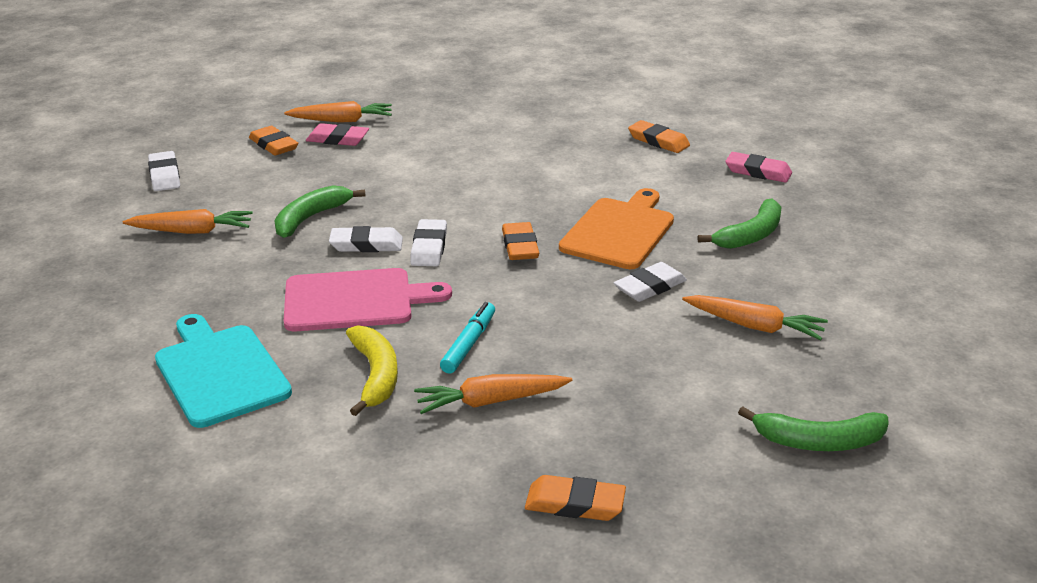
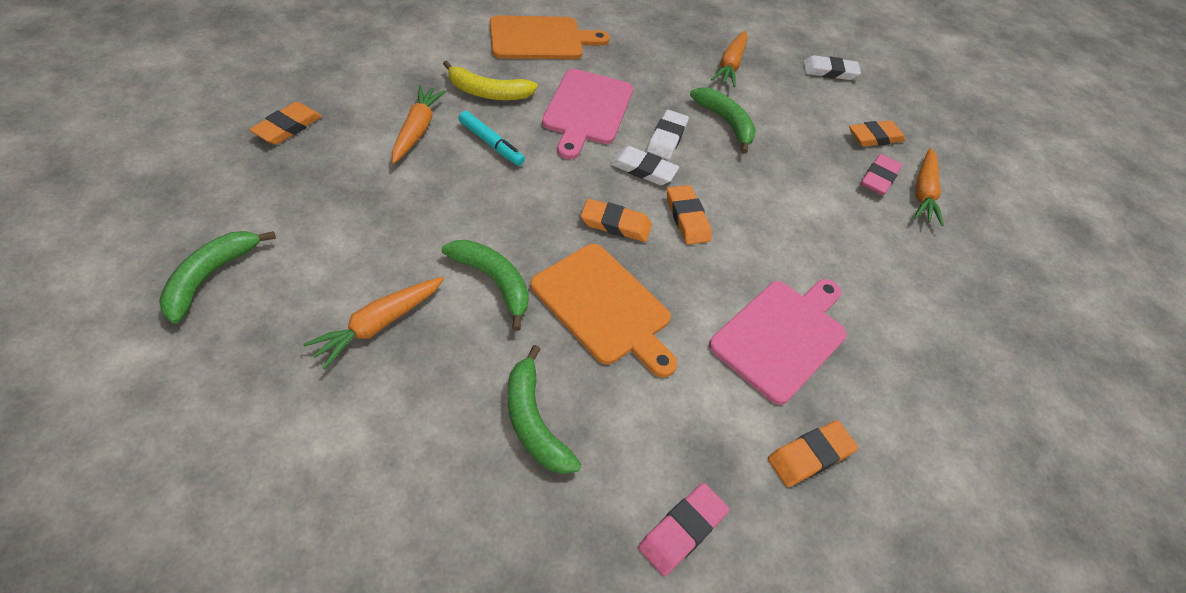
camera: 105 degrees right, 20 degrees up
turquoise cutting board [155,314,292,428] -> orange cutting board [490,15,610,59]
white eraser [614,262,687,302] -> green banana [442,240,529,331]
none -> orange eraser [667,185,712,245]
none -> pink cutting board [709,279,847,405]

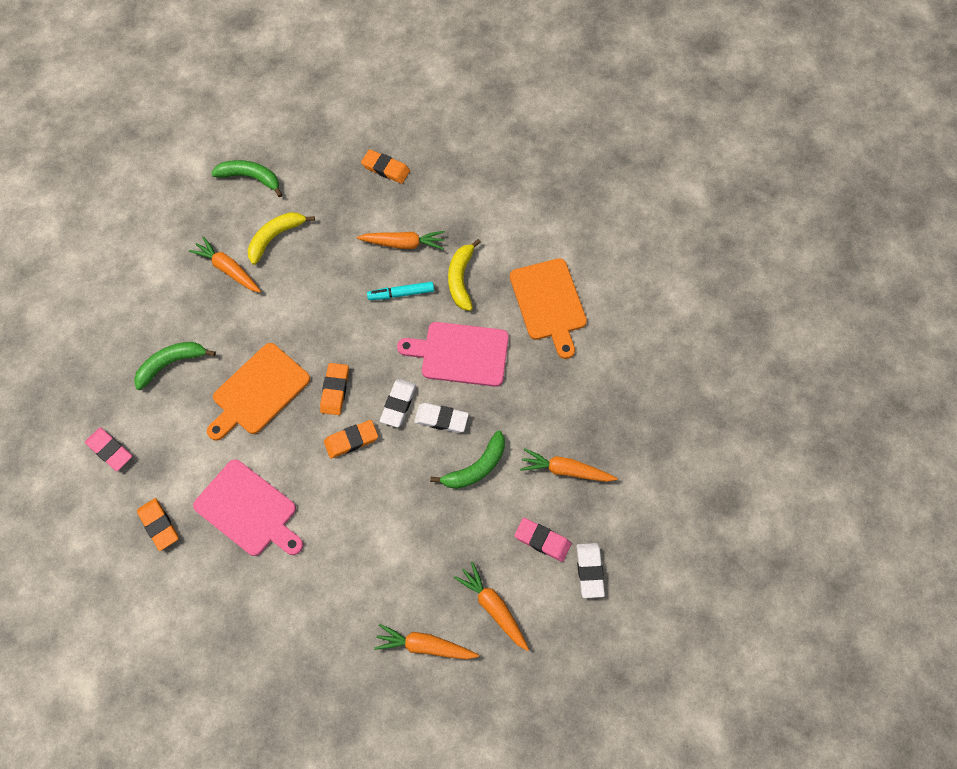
camera: 90 degrees right, 15 degrees up
green banana [442,240,529,331] -> none
turquoise marker [458,111,525,166] -> turquoise marker turned 45 degrees clockwise [367,282,434,300]
orange eraser [849,120,905,147] -> orange carrot [454,562,529,651]
pink eraser [861,154,902,195] -> pink eraser moved to [514,518,571,562]
none -> yellow banana [248,212,315,265]

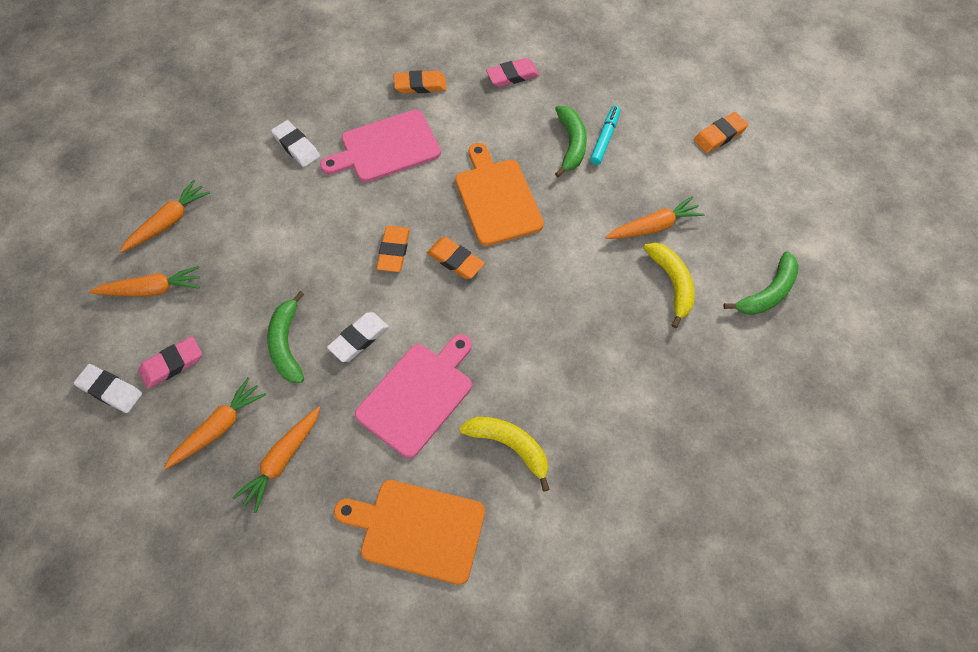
camera: 120 degrees right, 5 degrees down
orange carrot [357,231,445,250] -> orange carrot moved to [232,406,320,513]
orange eraser [361,149,410,184] -> orange eraser moved to [694,112,749,153]
turquoise marker [367,282,434,300] -> turquoise marker moved to [590,106,620,165]
white eraser [380,379,416,427] -> white eraser moved to [271,120,320,167]

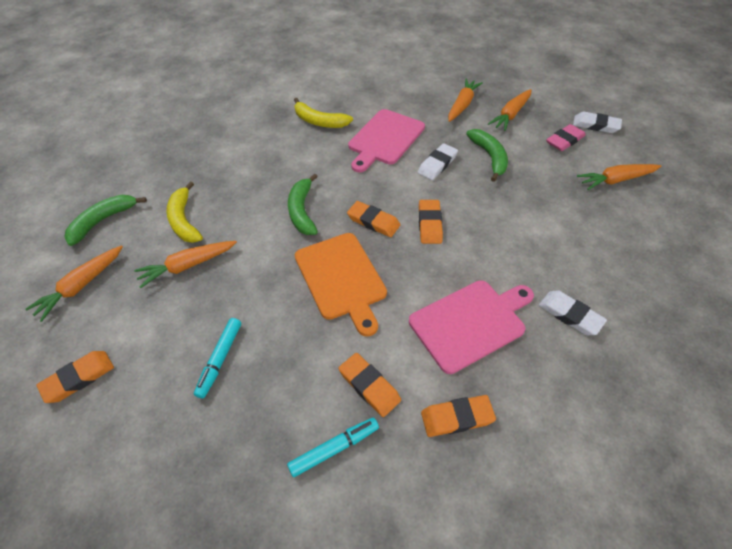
camera: 175 degrees right, 10 degrees down
orange carrot [120,180,210,253] -> orange carrot moved to [25,245,123,322]
orange cutting board [334,480,485,585] -> none
pink eraser [486,58,539,87] -> turquoise marker [287,417,379,477]
green banana [555,106,587,177] -> green banana moved to [288,173,318,235]
none -> orange eraser [339,353,401,417]

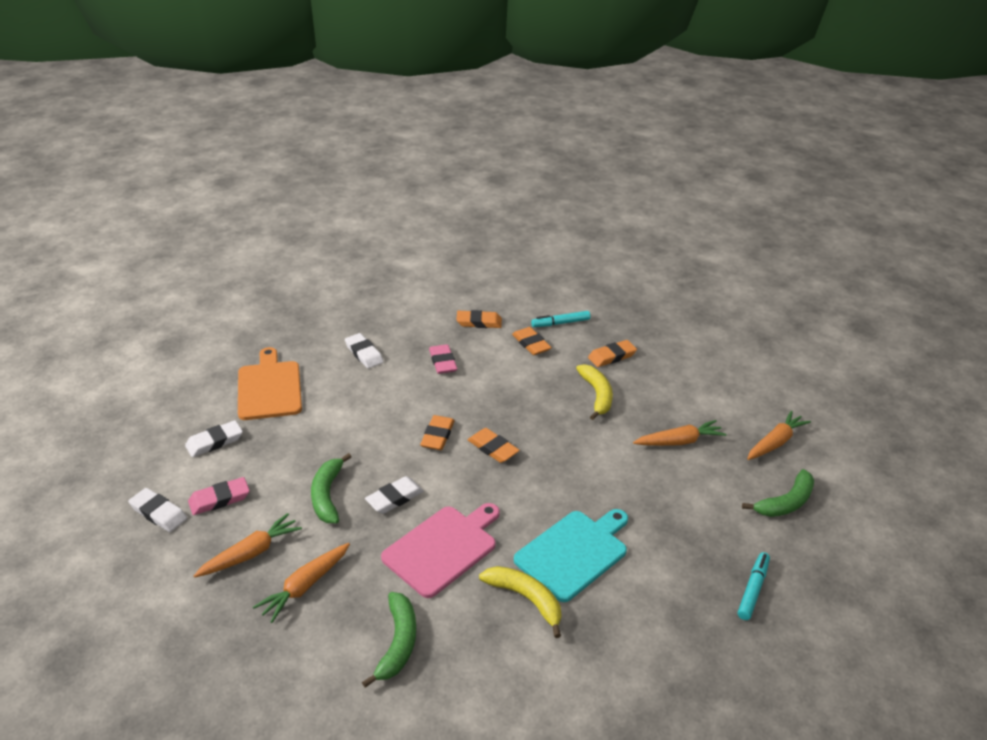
camera: 170 degrees left, 15 degrees down
orange eraser [37,351,114,403] -> orange eraser moved to [588,340,637,367]
yellow banana [166,181,203,243] -> yellow banana moved to [576,364,613,420]
turquoise marker [194,318,241,399] -> turquoise marker moved to [738,552,770,620]
green banana [288,173,318,235] -> green banana moved to [362,592,416,688]
orange cutting board [295,233,387,337] -> orange cutting board moved to [238,347,302,420]
pink cutting board [409,280,534,374] -> pink eraser [429,344,457,374]
orange carrot [577,164,661,190] -> white eraser [185,420,243,457]
none -> turquoise cutting board [514,509,628,602]

